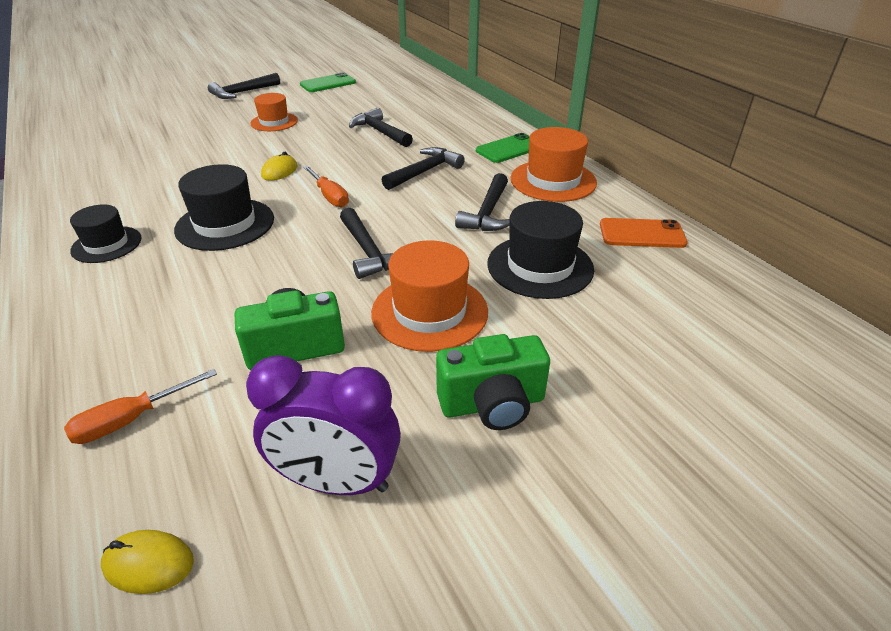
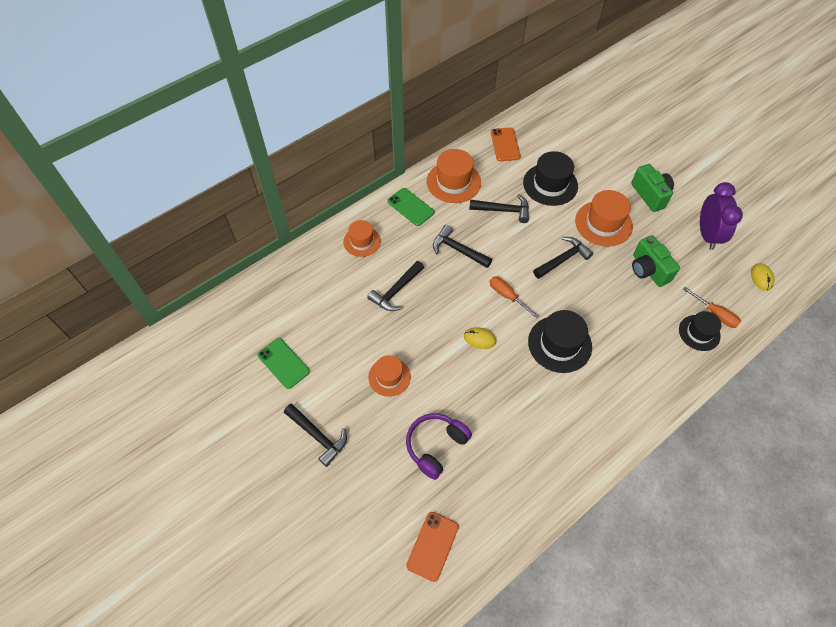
camera: 100 degrees left, 20 degrees up
black hat [70,204,141,263] -> black hat moved to [679,311,721,351]
orange screwdriver [303,166,349,207] -> orange screwdriver turned 90 degrees counterclockwise [490,276,539,318]
none -> orange hat [343,220,381,257]
none -> purple headphones [406,413,472,480]
none -> orange phone [406,512,459,582]

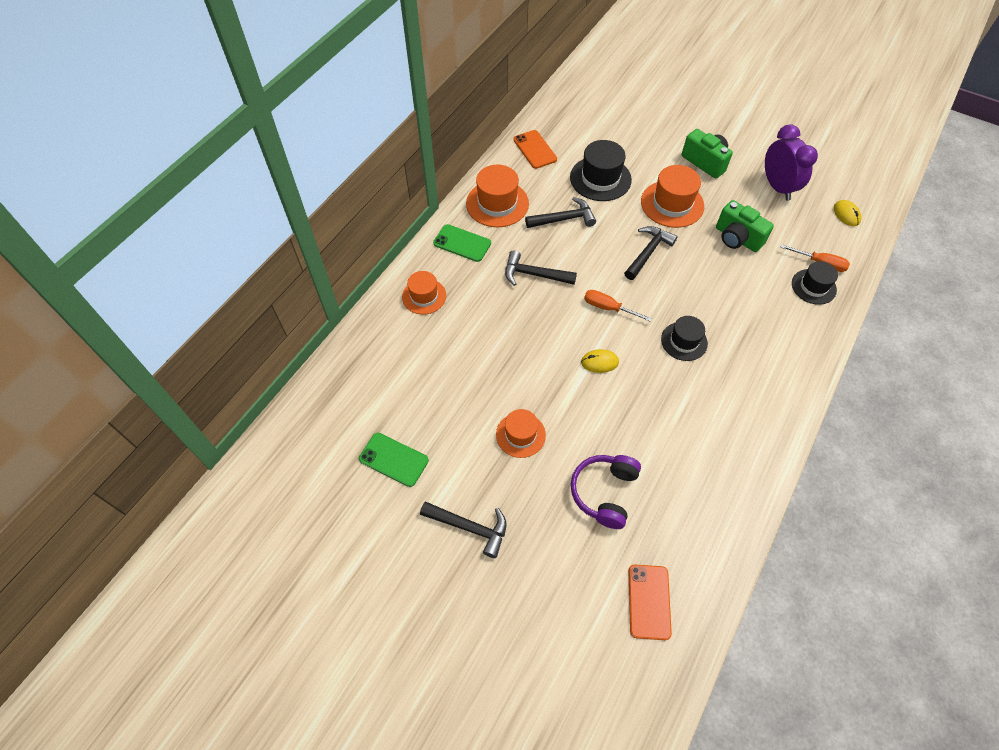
camera: 20 degrees left, 0 degrees up
black hammer [367,261,424,311] -> none
black hat [528,310,592,373] -> black hat [661,316,708,361], size x0.65

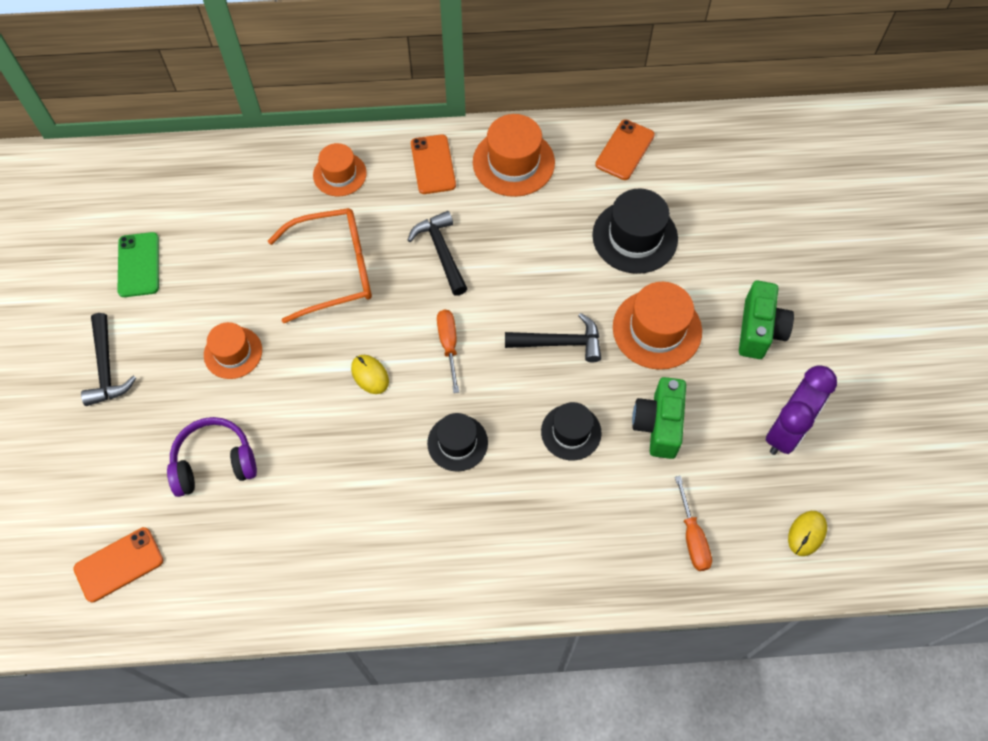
camera: 55 degrees right, 5 degrees up
green phone [433,224,491,262] -> orange phone [411,134,456,194]
black hammer [525,197,596,228] -> none
black hat [792,261,838,305] -> black hat moved to [541,402,602,460]
none -> orange glasses [268,208,372,323]

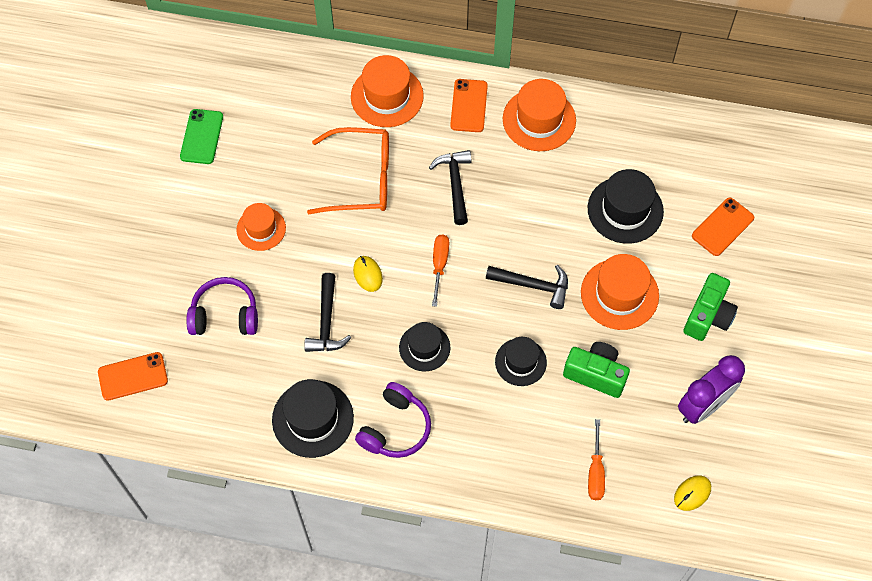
camera: 15 degrees right, 0 degrees up
black hammer [81,313,136,406] -> black hammer moved to [304,273,351,352]
orange hat [313,143,367,196] -> orange hat [351,55,424,127], size x1.55
orange phone [595,119,655,180] -> orange phone moved to [692,198,754,256]
green camera [632,377,686,459] -> green camera turned 90 degrees clockwise [563,342,630,398]
none -> black hat [272,379,354,458]
none -> purple headphones [355,382,431,458]

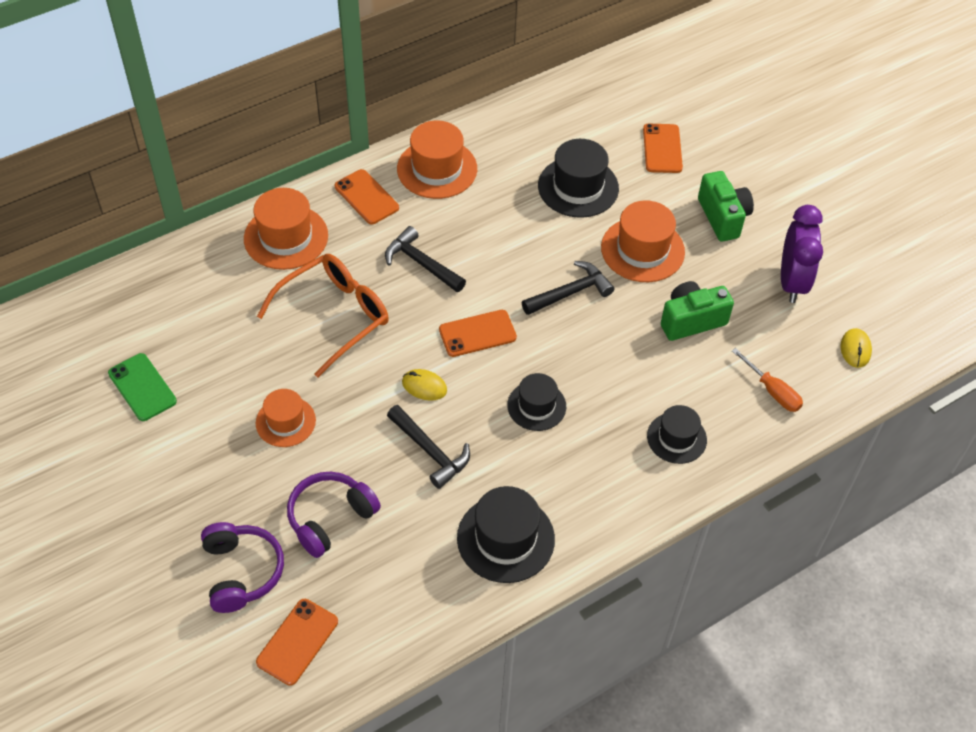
camera: 45 degrees left, 10 degrees down
purple headphones [355,382,431,458] -> purple headphones moved to [201,522,284,613]
orange screwdriver [432,234,449,307] -> orange phone [439,310,517,357]
black hat [495,337,547,386] -> black hat moved to [647,405,707,464]

